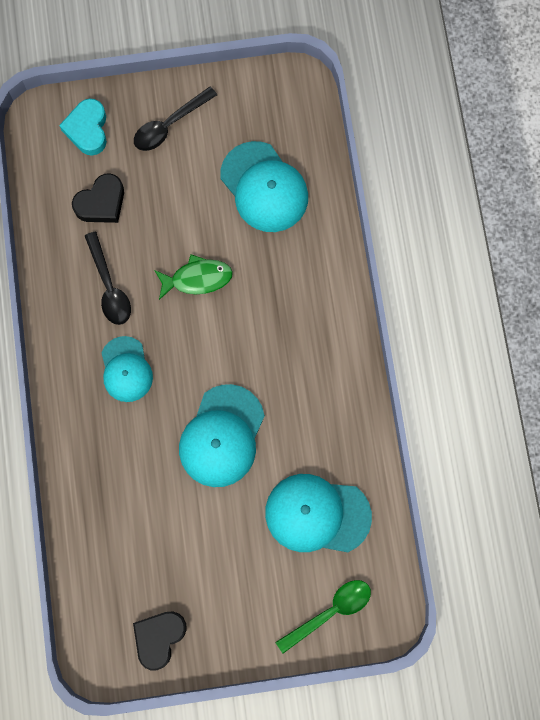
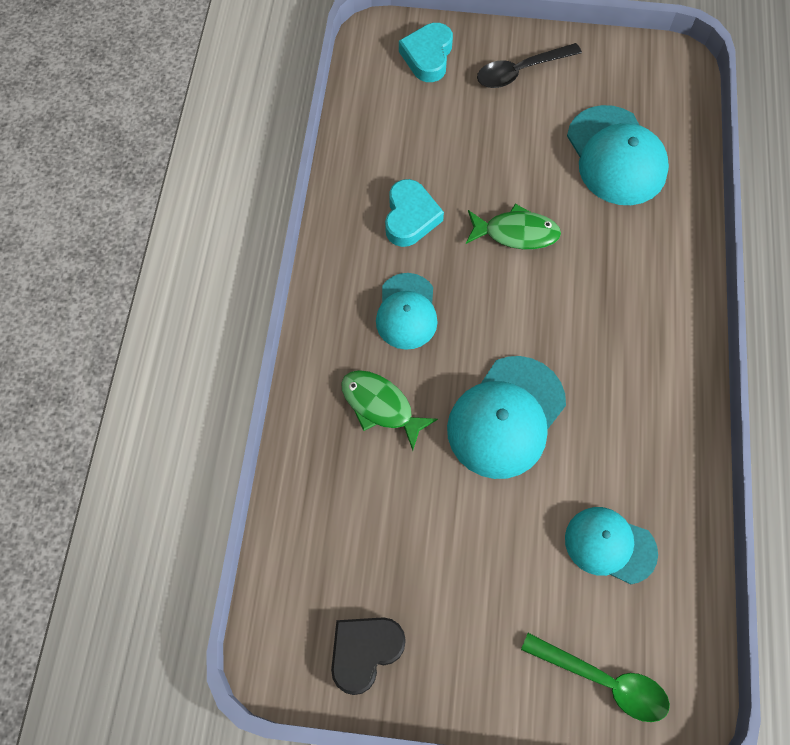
camera: 15 degrees right, 10 degrees down
black heart [72,173,124,223] -> none
black spoon [85,232,131,325] -> turquoise heart [385,179,444,247]
turquoise cap [265,474,372,552] -> turquoise cap [565,507,658,584], size x0.65
green spoon [275,580,371,653] -> green spoon turned 45 degrees clockwise [521,633,670,722]
none -> green fish [341,370,438,451]

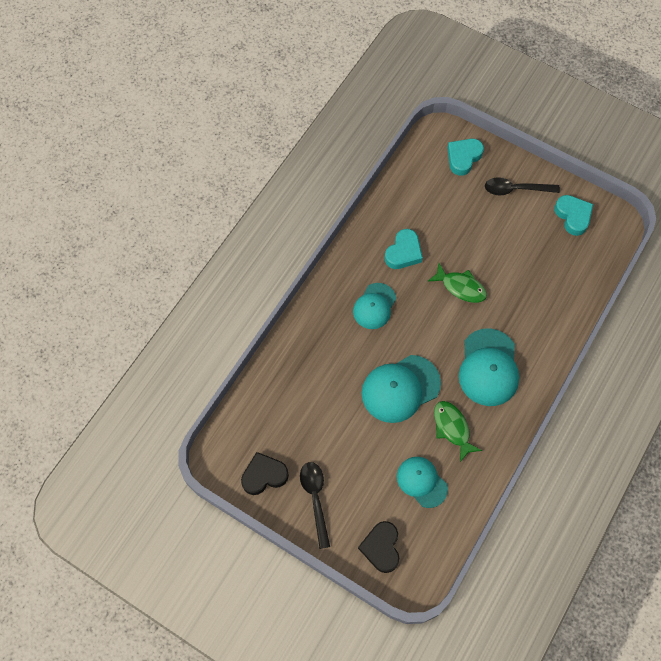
camera: 25 degrees right, 0 degrees up
green fish [341,370,438,451] -> green fish moved to [434,401,482,462]
green spoon [521,633,670,722] -> black heart [358,521,399,573]
turquoise cap [567,105,669,205] -> turquoise cap moved to [459,328,519,406]
none -> black spoon [300,462,330,549]
none -> turquoise heart [554,195,593,236]

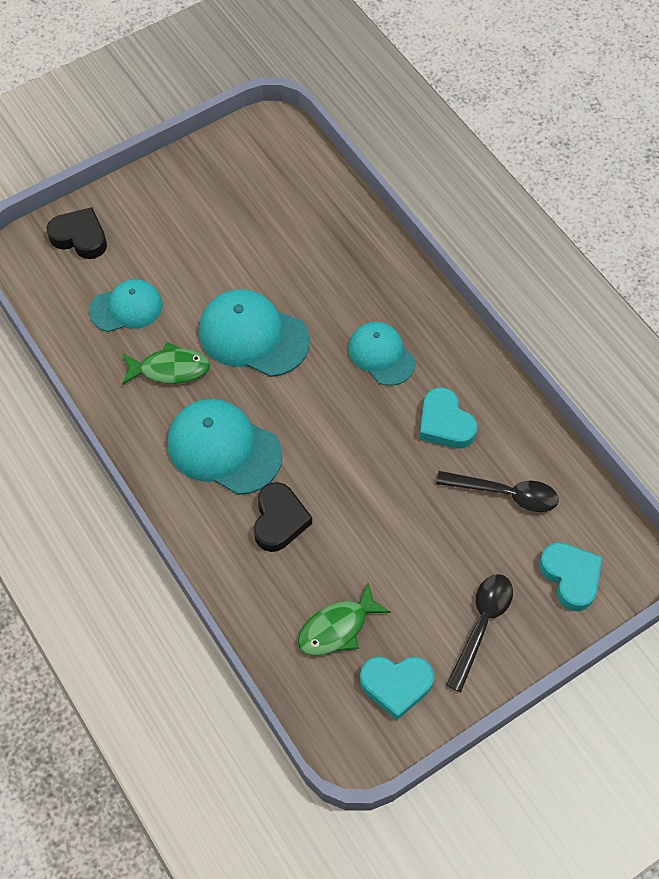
camera: 115 degrees right, 5 degrees down
black heart [241,452,289,495] -> black heart moved to [254,482,312,552]
black spoon [300,462,330,549] -> black spoon moved to [436,471,559,512]
turquoise cap [361,355,441,423] -> turquoise cap turned 60 degrees counterclockwise [199,289,310,377]
green fish [427,263,487,303] -> green fish moved to [298,583,391,656]

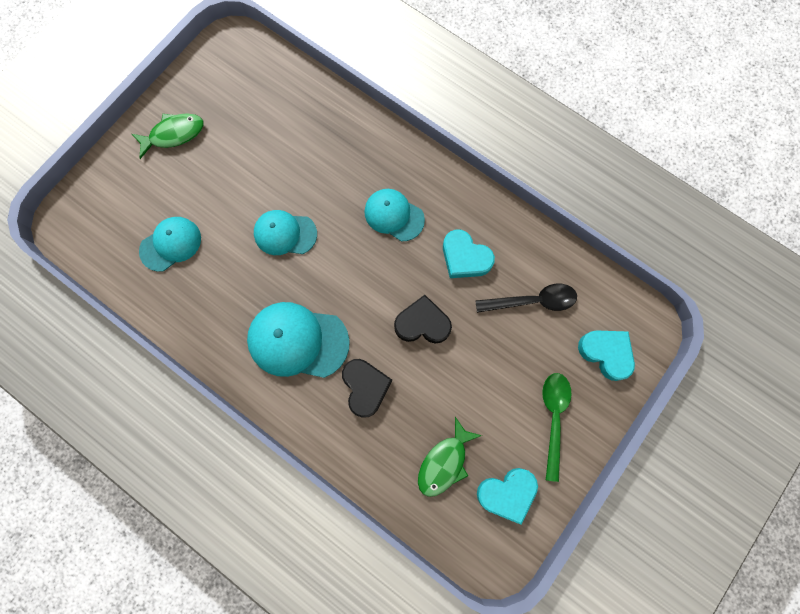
camera: 20 degrees left, 15 degrees up
black heart [47,207,107,259] -> black heart moved to [394,295,452,344]
green fish [122,342,210,385] -> green fish moved to [132,113,204,159]
turquoise cap [199,289,310,377] -> turquoise cap [254,210,317,255], size x0.65
black spoon [446,574,513,692] -> green spoon [542,373,572,482]

